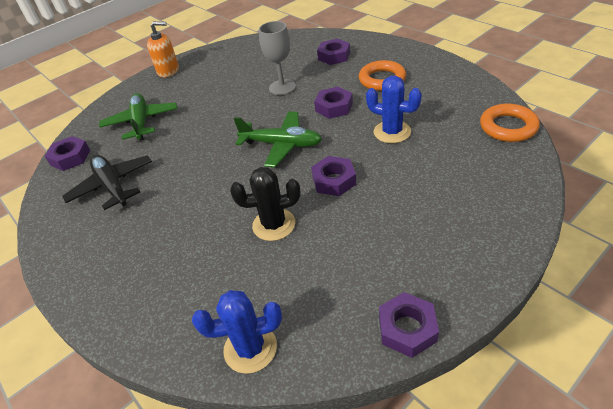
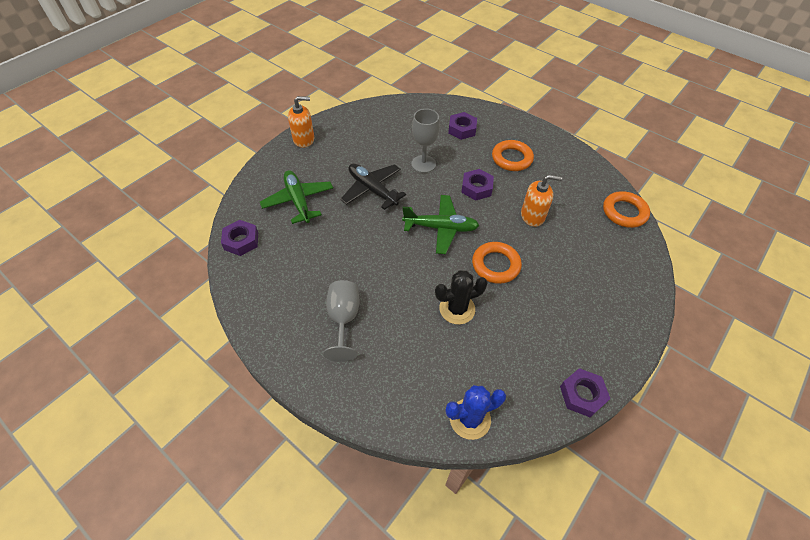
camera: 15 degrees left, 10 degrees up
black plane [62,154,152,210] -> black plane moved to [341,164,406,210]
purple nut [311,156,356,196] -> orange ring [472,242,522,284]
blue cactus [366,76,422,143] -> orange soap dispenser [521,175,562,227]
none -> grey goblet [323,280,359,362]

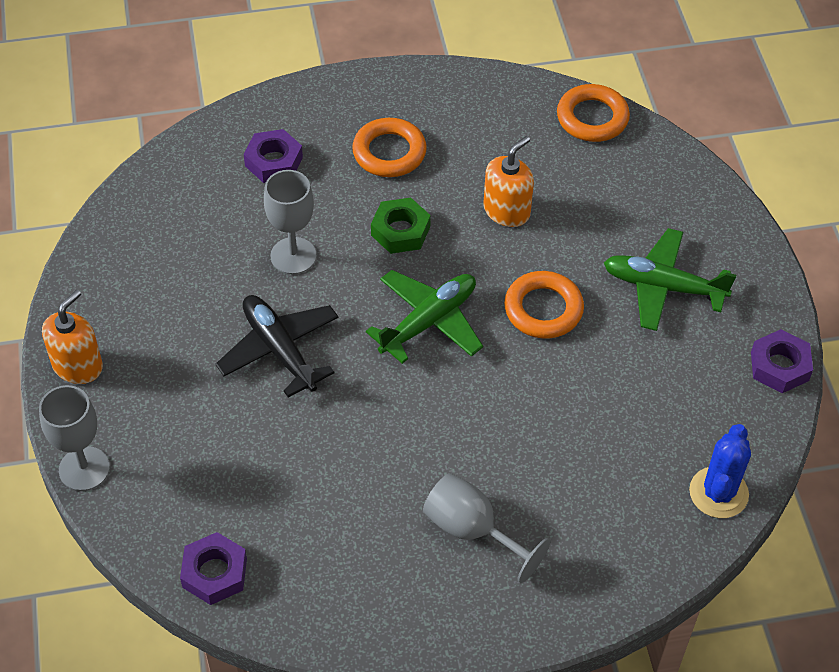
camera: 50 degrees left, 0 degrees up
green plane [260,170,333,224] -> green plane moved to [604,228,736,331]
black plane [341,164,406,210] -> black plane turned 60 degrees clockwise [215,295,339,397]
black cactus [435,270,488,325] -> none
purple nut [461,169,494,201] -> green nut [371,198,431,254]
none -> grey goblet [39,385,110,491]

